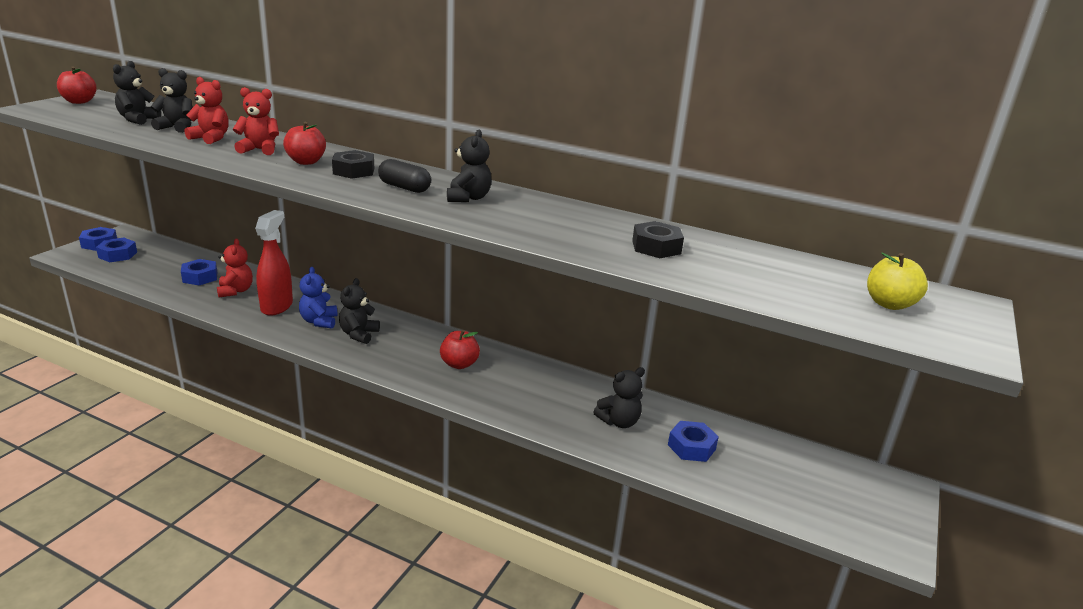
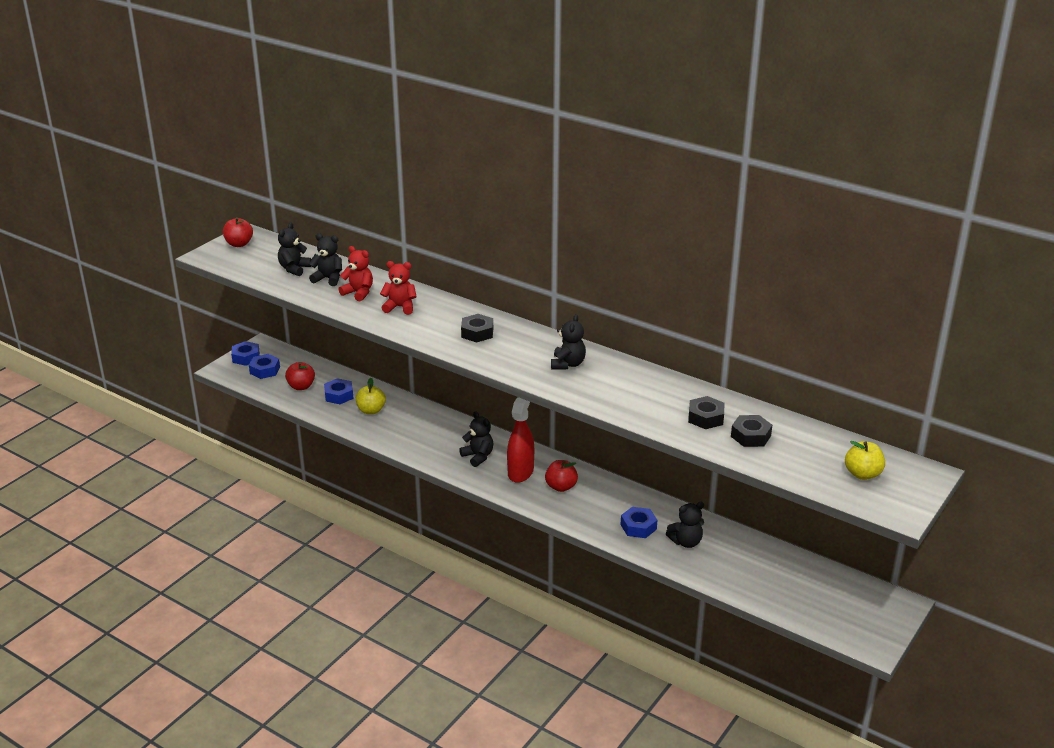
camera: 10 degrees right, 5 degrees up
red teddy bear [217,239,253,297] -> yellow apple [356,378,386,414]
red spray bottle [255,210,293,316] -> red spray bottle moved to [507,397,534,483]
red apple [283,122,326,165] -> red apple moved to [285,362,315,390]
blue teddy bear [299,267,338,329] -> none
black teddy bear [339,278,380,344] -> black teddy bear turned 120 degrees clockwise [459,411,493,467]
black capsule [378,159,431,193] -> none
blue nut [668,421,719,462] -> blue nut moved to [621,507,657,538]
none -> black nut [731,415,772,447]

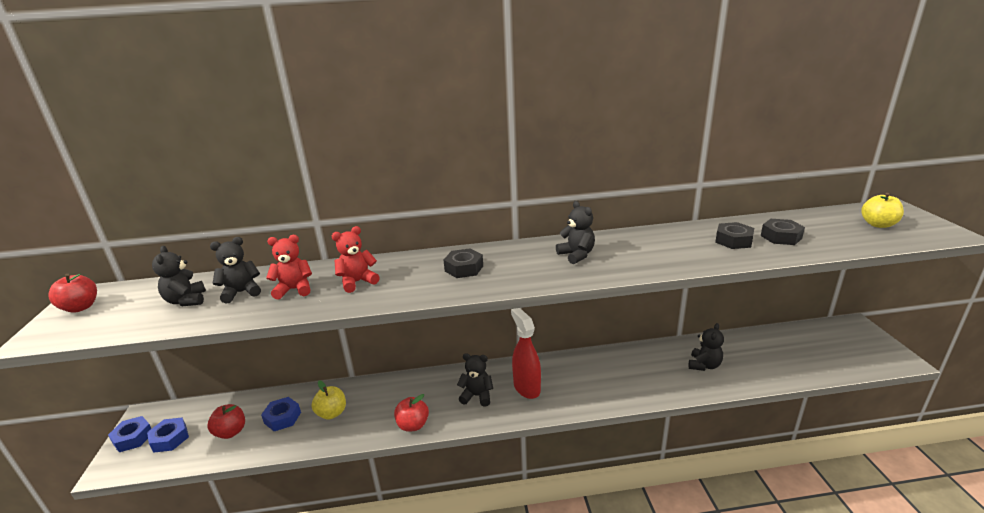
camera: 40 degrees left, 5 degrees down
red apple [545,460,578,492] -> red apple moved to [394,394,429,432]
blue nut [621,507,657,538] -> none

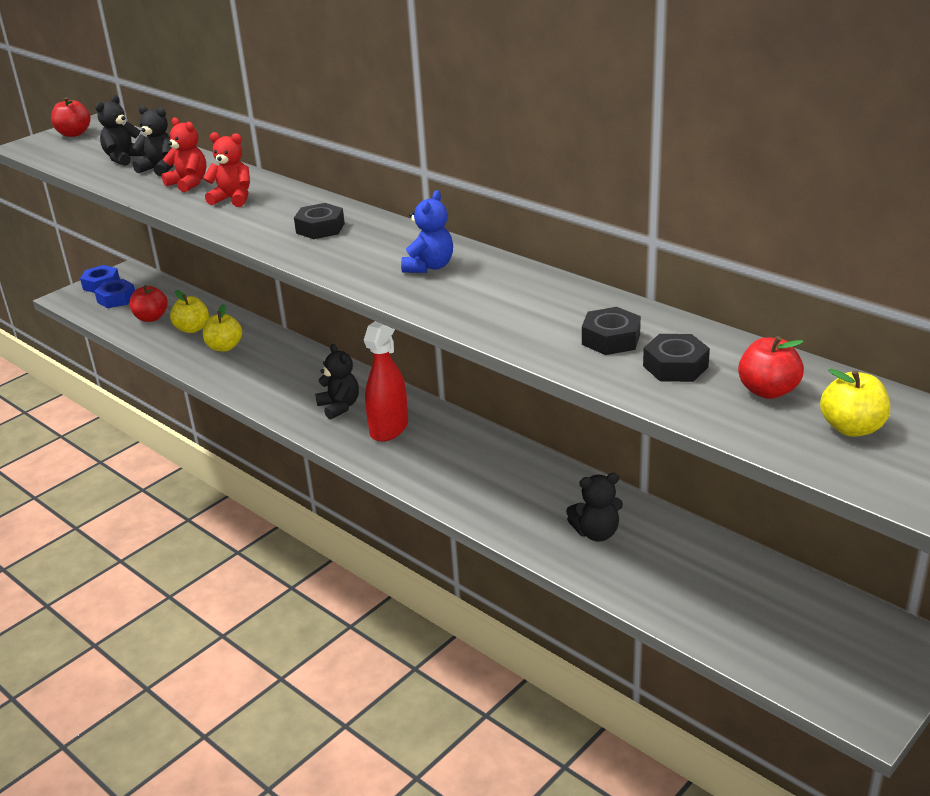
camera: 50 degrees right, 5 degrees up
blue nut [261,397,301,431] -> yellow apple [170,290,209,333]
red apple [394,394,429,432] -> red apple moved to [738,336,804,399]
black teddy bear [556,201,595,264] -> blue teddy bear [401,190,453,273]

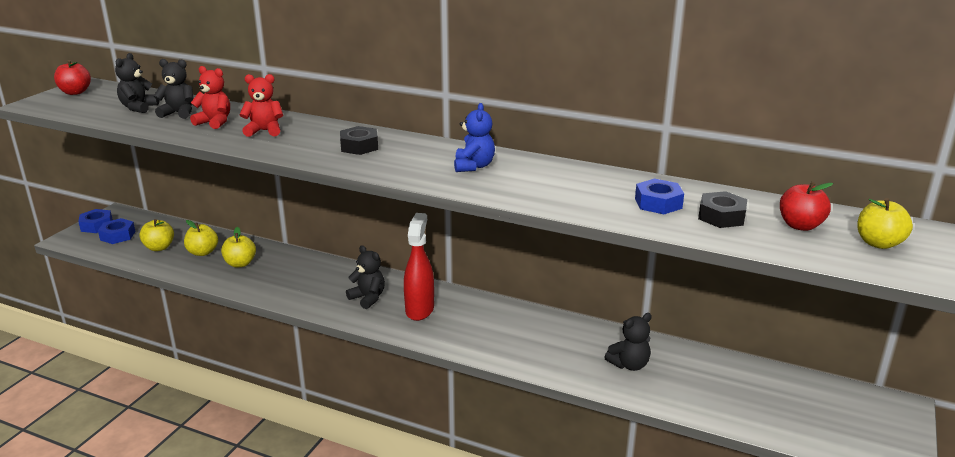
camera: 20 degrees left, 5 degrees down
red apple [130,285,168,322] -> yellow apple [139,219,174,251]
black nut [582,307,641,355] -> blue nut [635,178,684,214]

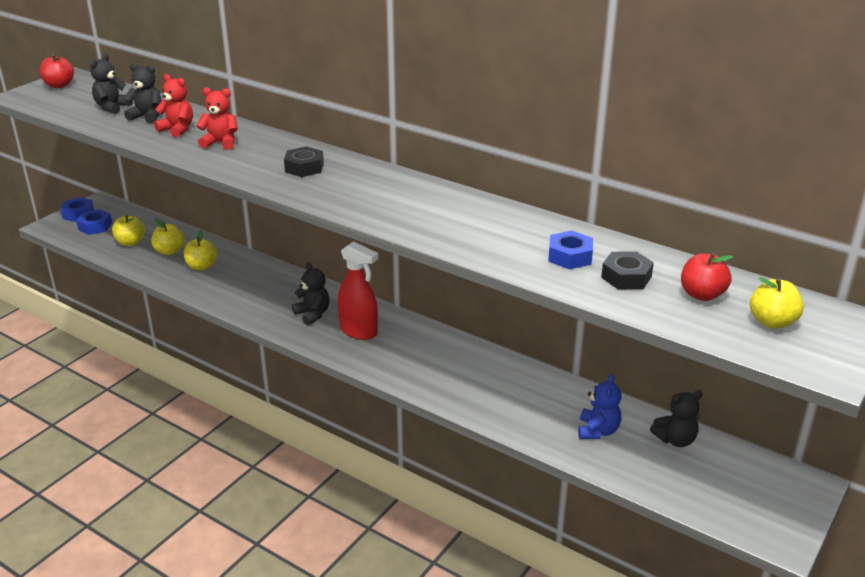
camera: 10 degrees right, 5 degrees up
red spray bottle [404,213,434,321] -> red spray bottle turned 105 degrees clockwise [338,241,378,340]
blue teddy bear [454,103,495,172] -> blue teddy bear moved to [578,374,622,439]
black teddy bear [604,313,652,371] -> black teddy bear moved to [650,390,703,447]

